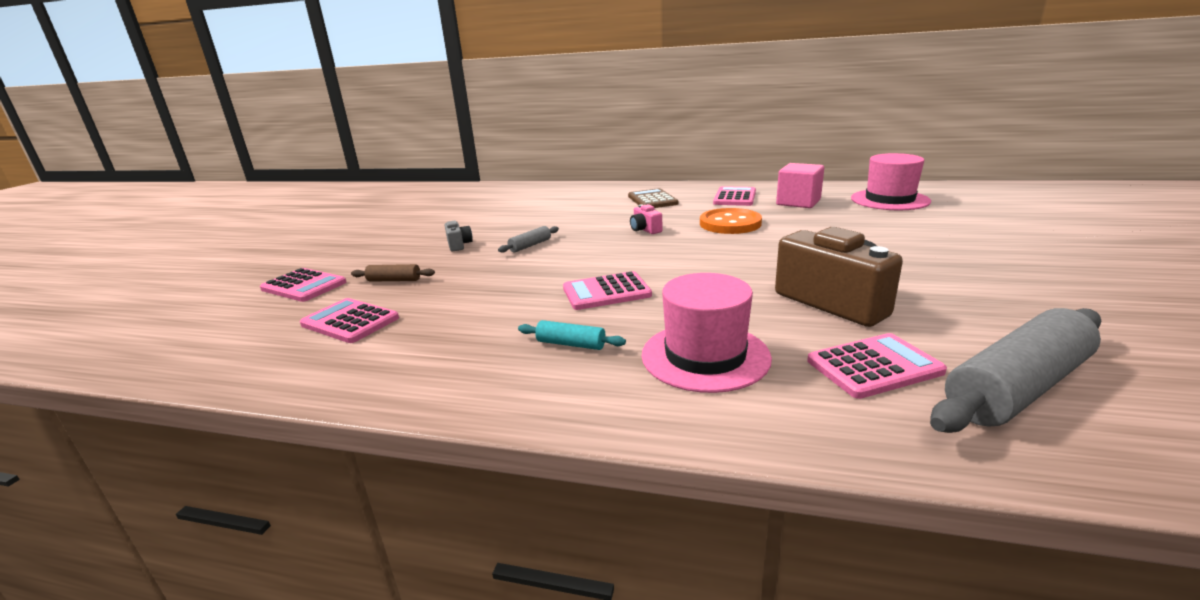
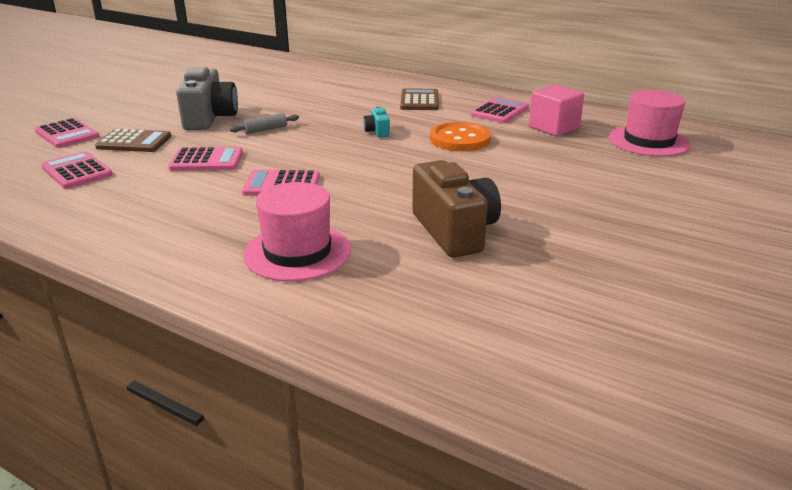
camera: 15 degrees right, 5 degrees up
brown rolling pin [351,264,435,282] -> brown calculator [95,129,171,152]
grey camera [445,221,473,251] -> grey camera [176,67,238,130], size x2.19
turquoise rolling pin [518,320,626,350] -> none
pink camera [630,204,662,234] -> turquoise camera [363,106,390,138]
pink calculator [807,333,947,399] -> pink calculator moved to [168,147,243,171]
grey rolling pin [930,308,1102,433] -> none

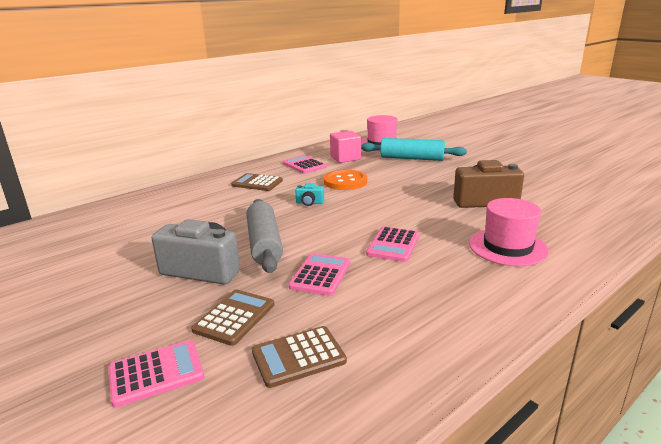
camera: 70 degrees left, 5 degrees down
pink calculator [41,151,113,189] -> brown calculator [252,326,347,388]
grey rolling pin [230,113,299,134] -> grey rolling pin [247,199,283,273], size x2.19
none -> turquoise rolling pin [361,138,467,161]

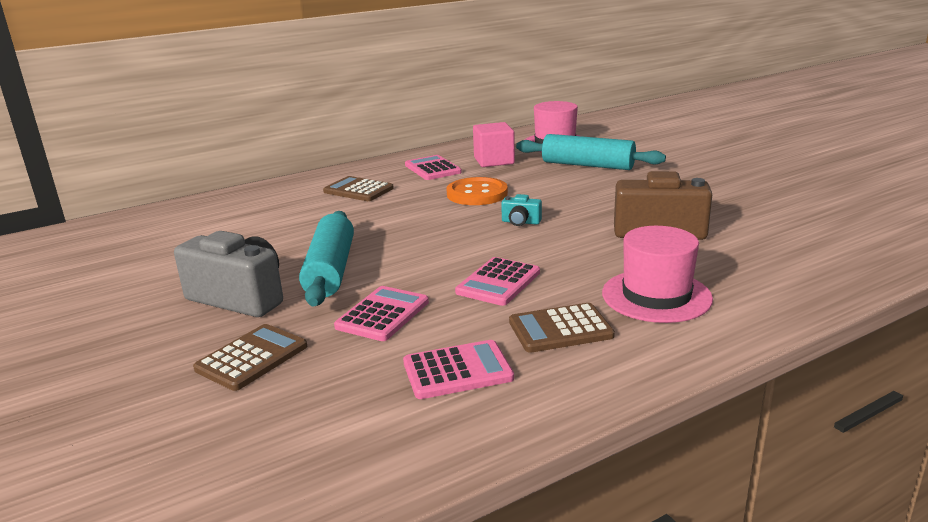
camera: 10 degrees right, 0 degrees up
pink calculator [109,340,204,408] -> pink calculator moved to [403,340,514,399]
grey rolling pin [247,199,283,273] -> turquoise rolling pin [299,211,354,307]
brown calculator [252,326,347,388] -> brown calculator moved to [509,303,615,353]
turquoise camera [295,183,324,206] -> turquoise camera moved to [501,194,542,226]

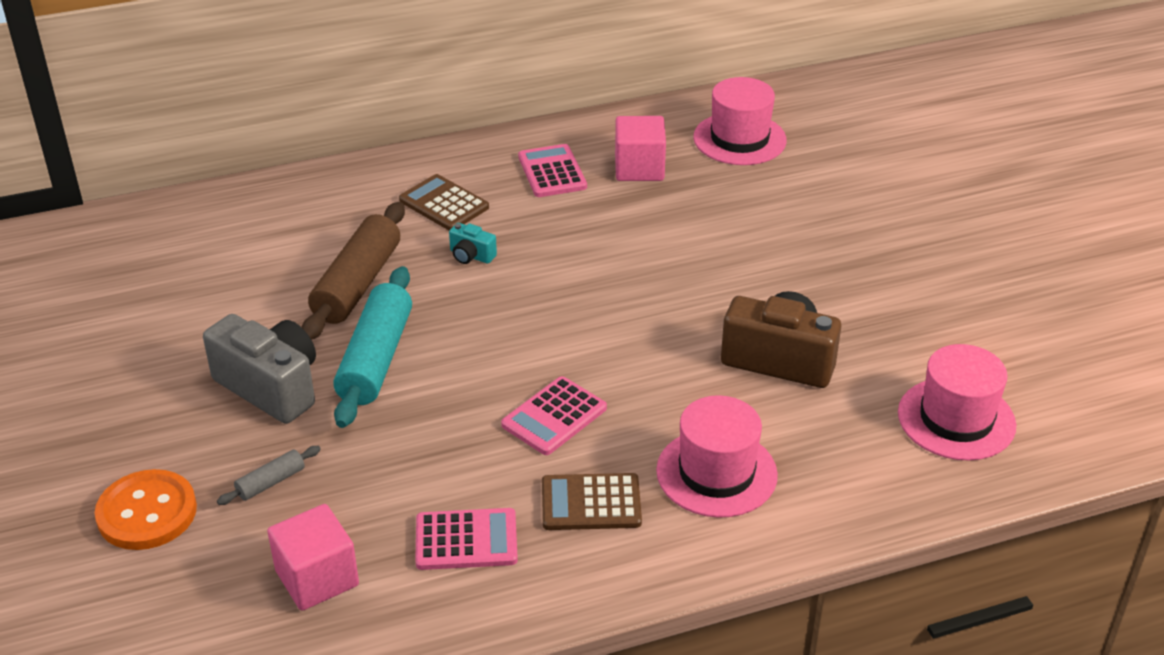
camera: 10 degrees right, 15 degrees up
brown calculator [193,324,307,391] -> grey rolling pin [217,446,321,505]
pink calculator [334,286,429,341] -> none
orange button [446,177,508,205] -> orange button moved to [95,469,197,550]
turquoise camera [501,194,542,226] -> turquoise camera moved to [449,223,497,264]
turquoise rolling pin [516,134,666,170] -> none
none -> pink cube [267,504,359,611]
none -> brown rolling pin [302,202,405,340]
none -> pink hat [898,344,1016,461]

